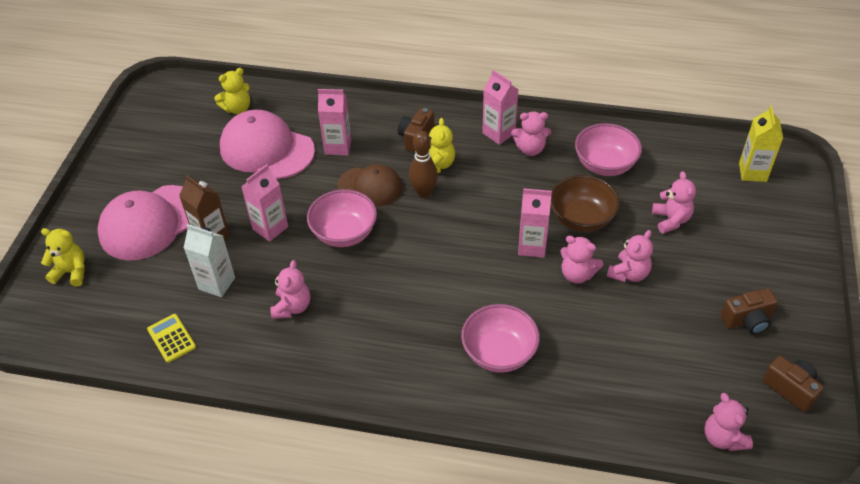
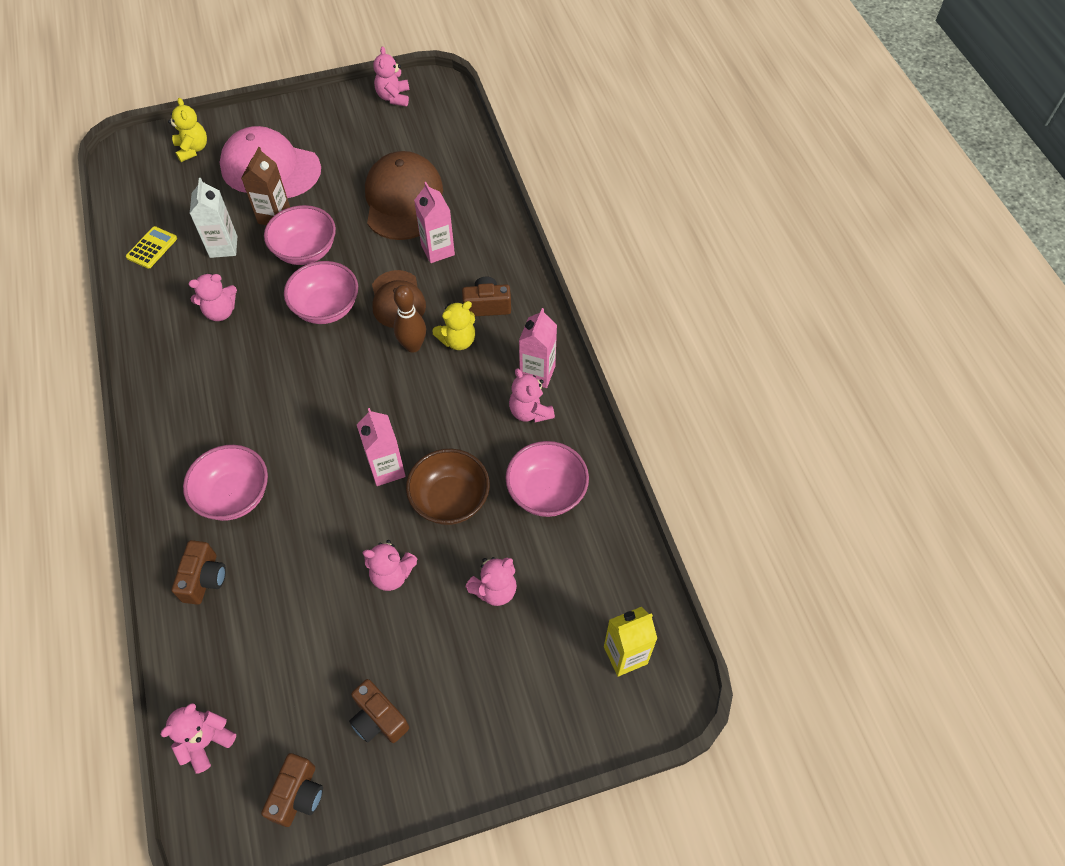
camera: 60 degrees right, 10 degrees up
yellow teddy bear [215,68,250,114] -> none
pink cap [220,109,315,179] -> brown cap [365,151,443,240]
pink carton [241,164,288,242] -> pink bowl [264,205,336,265]
pink teddy bear [560,236,603,284] -> pink teddy bear moved to [373,46,409,106]
none -> brown camera [172,540,226,605]

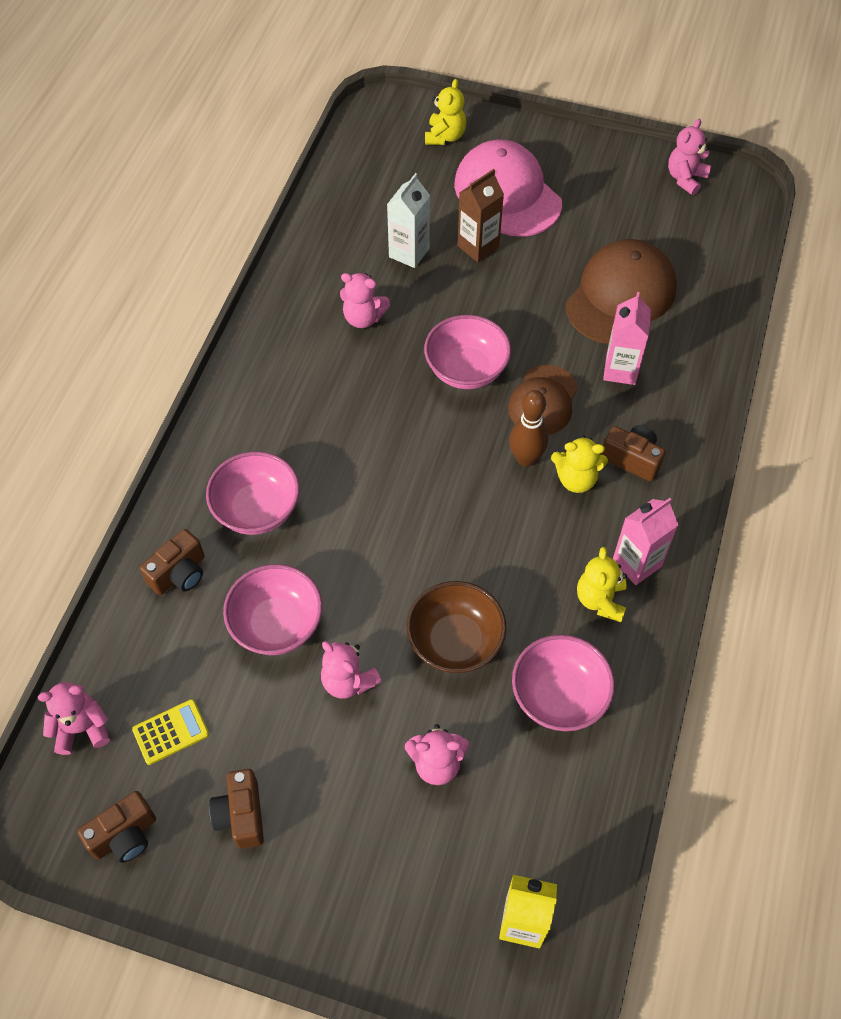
camera: 35 degrees right, 0 degrees up
yellow calculator [126,226,177,269] -> yellow calculator moved to [132,699,209,765]
pink bowl [264,205,336,265] -> pink bowl moved to [223,564,323,655]
pink carton [357,408,406,486] -> none
pink teddy bear [509,368,555,422] -> yellow teddy bear [577,547,627,622]

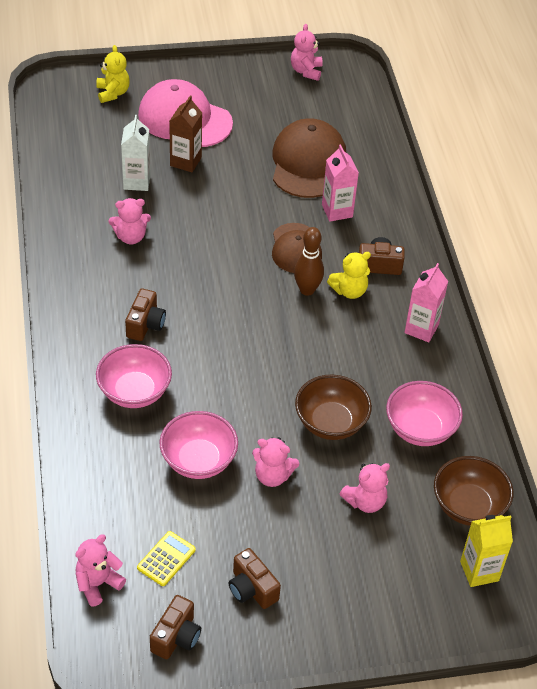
camera: 30 degrees left, 10 degrees down
brown camera [140,529,204,595] -> brown camera moved to [125,288,166,341]
pink bowl [424,315,511,389] -> none
yellow teddy bear [577,547,627,622] -> none
none -> brown bowl [434,456,514,526]

